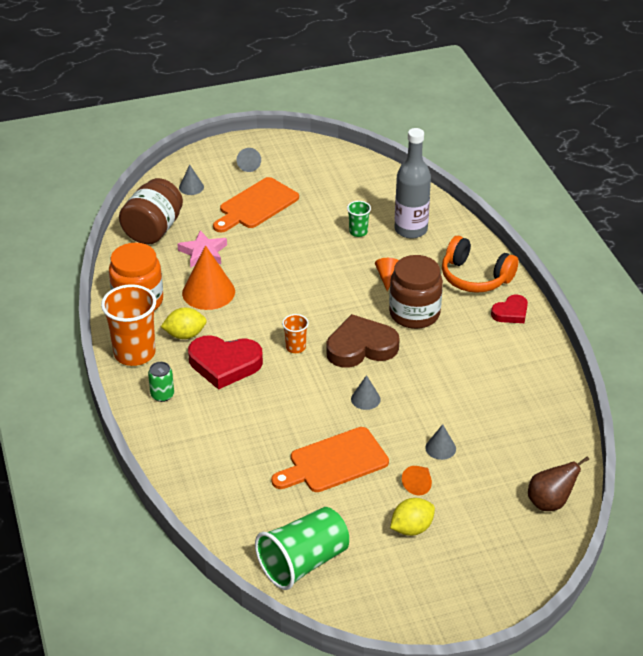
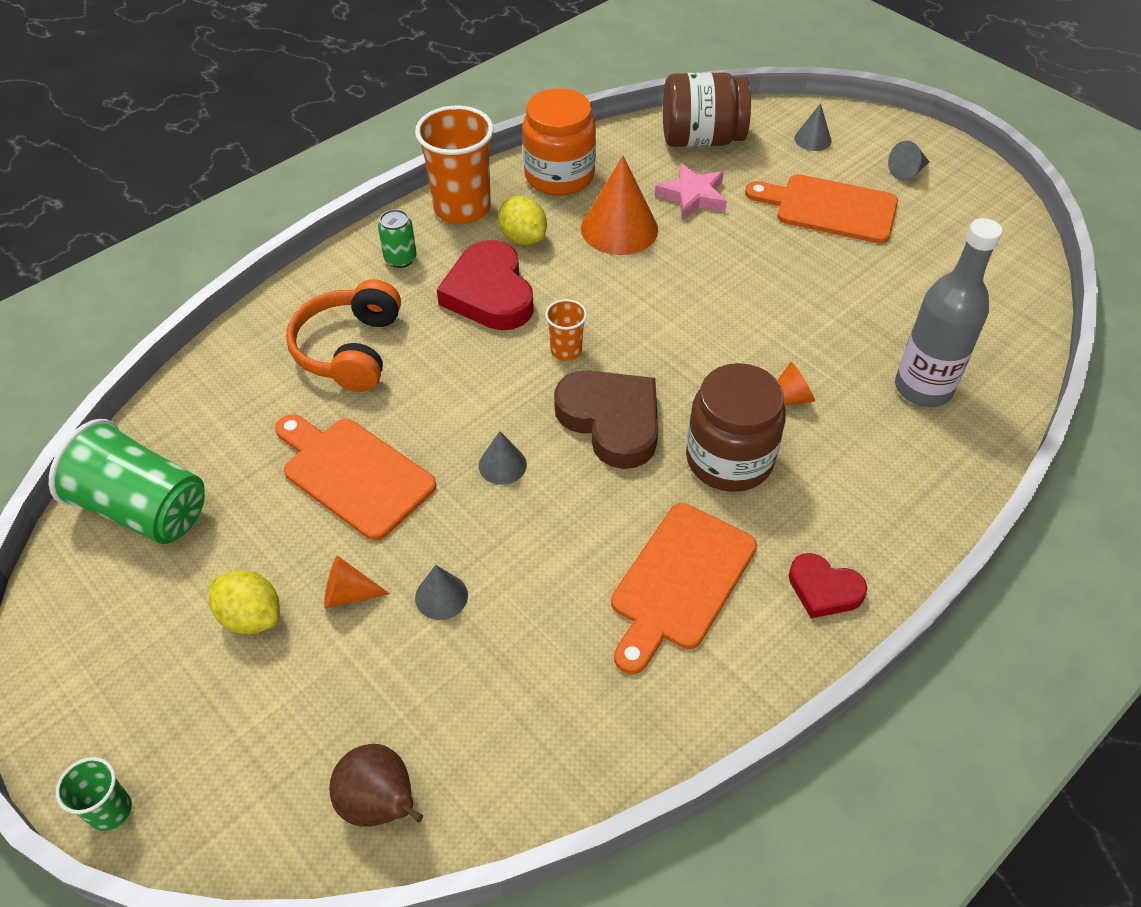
camera: 65 degrees right, 10 degrees up
green cup [347,201,371,237] -> green cup moved to [56,757,132,831]
orange headphones [442,236,518,293] -> orange headphones moved to [286,279,401,392]
none -> orange cutting board [611,503,757,674]

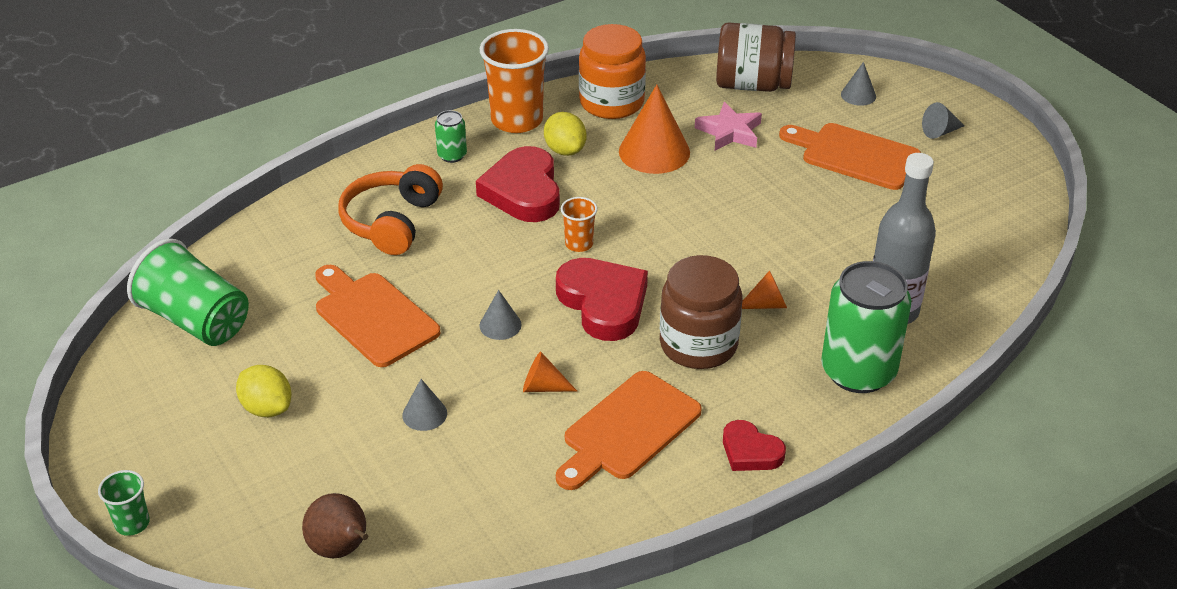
camera: 10 degrees right, 10 degrees down
orange cone [324,556,390,609] -> orange cone moved to [523,351,577,392]
brown heart [554,370,658,469] -> red heart [556,258,648,341]
none -> green can [821,261,911,393]

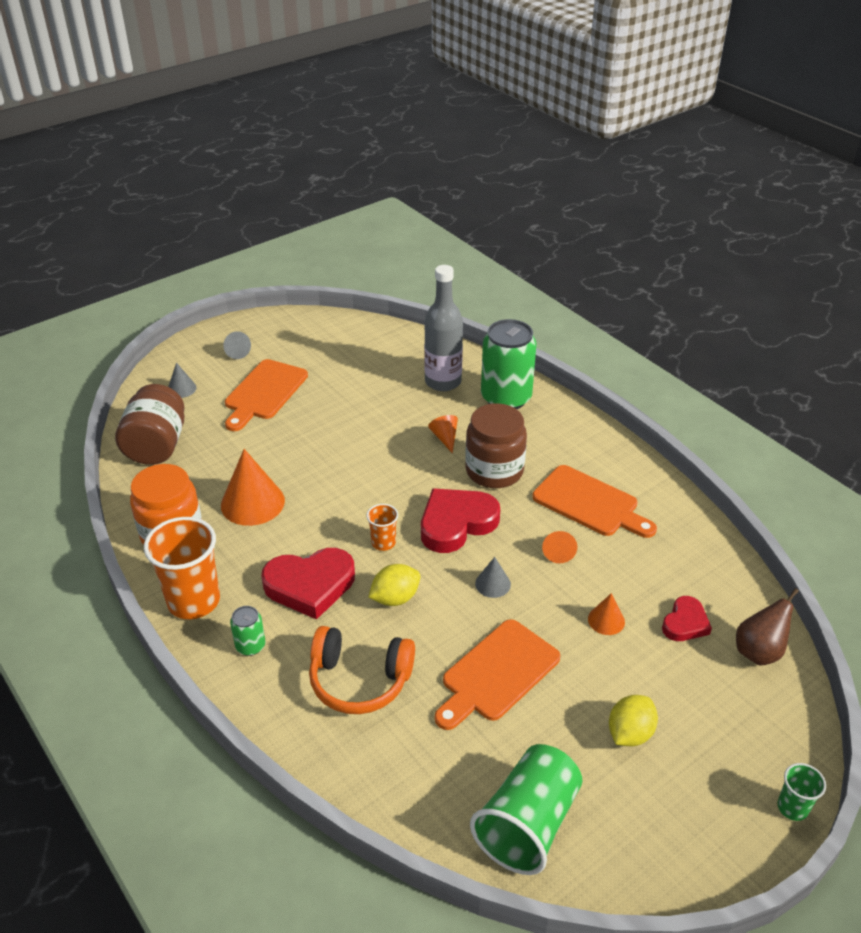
camera: 95 degrees left, 0 degrees up
grey cone [402,379,447,431] -> orange cone [588,593,625,635]
yellow lemon [544,112,586,156] -> yellow lemon moved to [368,564,420,606]
pink star [695,102,762,150] -> none
red heart [723,420,786,471] -> red heart moved to [662,596,712,641]

